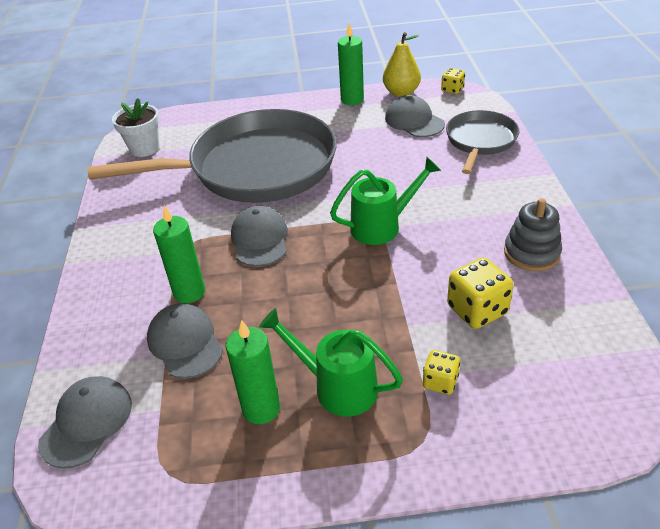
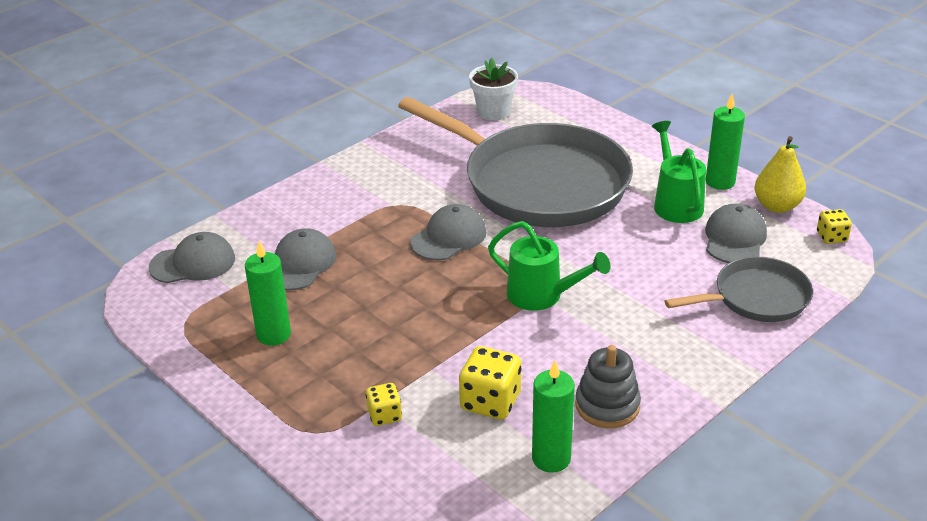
camera: 50 degrees right, 5 degrees down
green candle [153,205,205,303] -> green candle moved to [532,360,575,473]
green watering can [259,308,403,417] -> green watering can moved to [652,121,706,223]

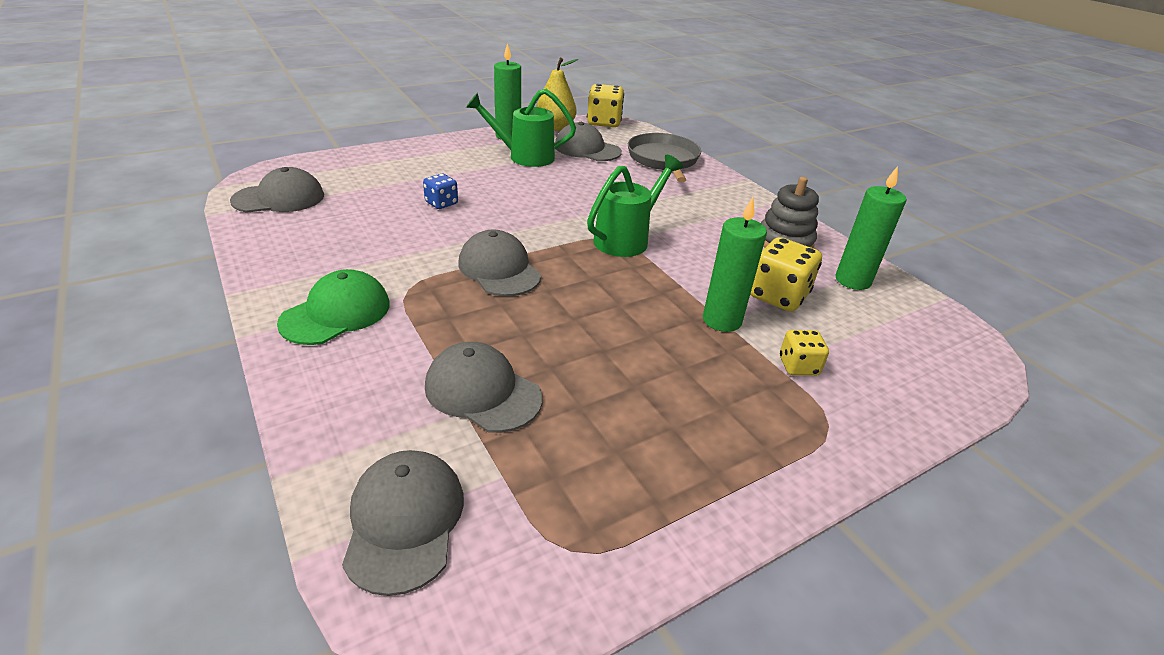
camera: 80 degrees left, 0 degrees up
green candle [245,241,291,346] -> green candle moved to [703,197,767,332]
grey pan [398,97,633,227] -> blue dice [423,174,458,209]
white flower pot [469,58,518,120] -> grey cap [230,167,324,213]
yellow dice [817,209,852,244] -> yellow dice [587,84,624,127], size x1.69
none -> green cap [277,269,390,345]

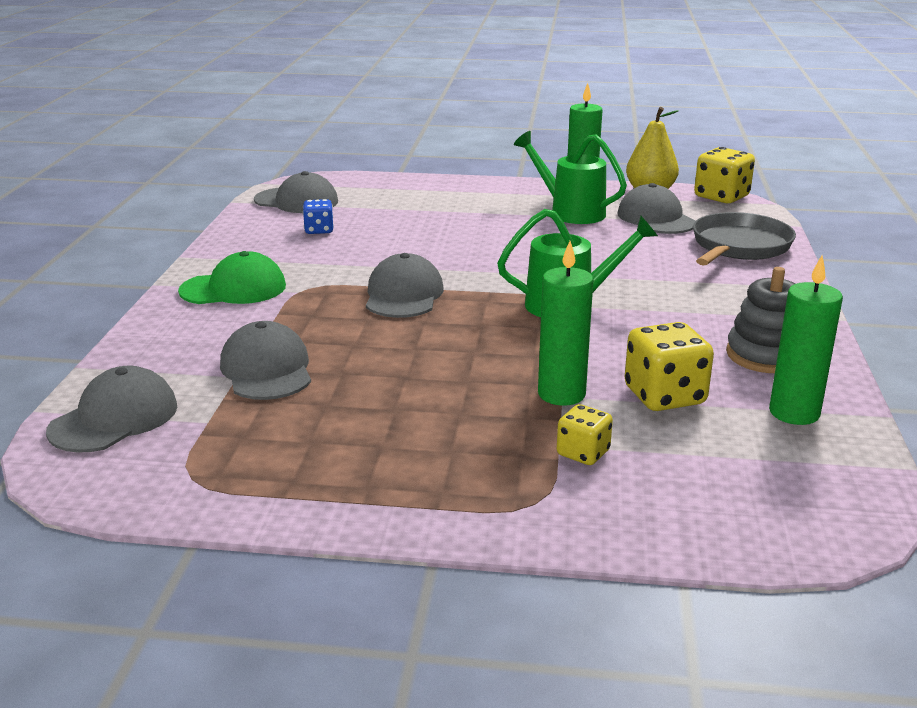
camera: 40 degrees right, 10 degrees down
blue dice [423,174,458,209] -> blue dice moved to [303,199,334,234]

